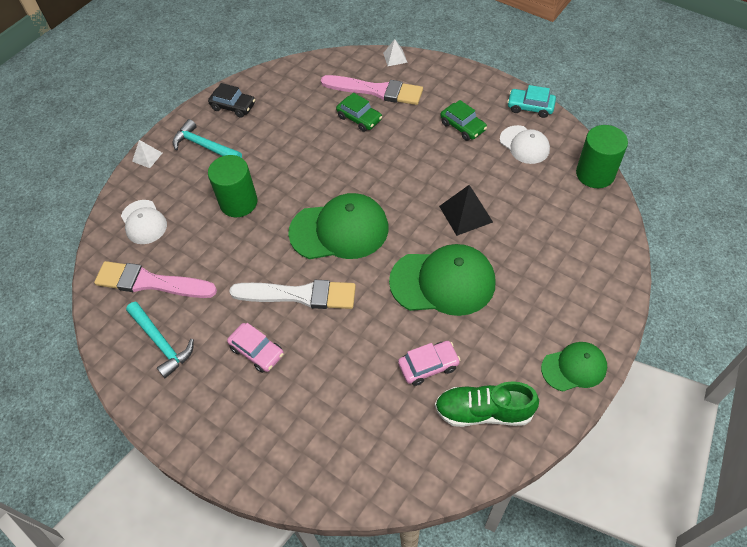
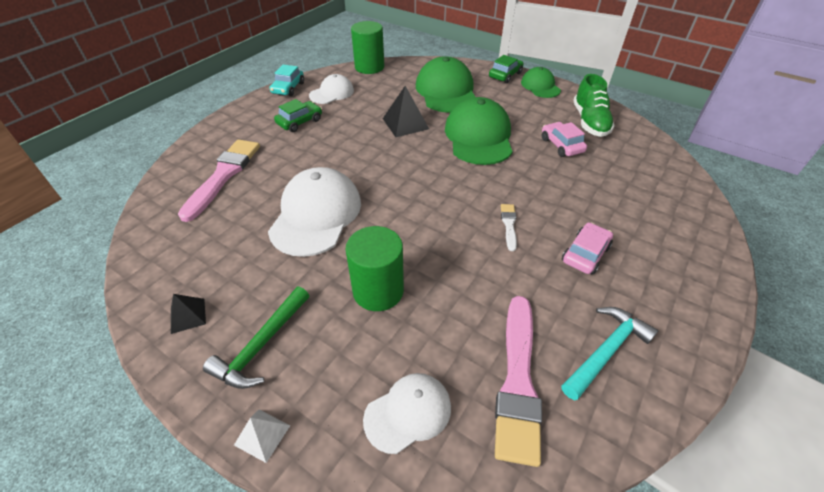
camera: 95 degrees left, 10 degrees down
turquoise hammer [173,119,242,158] -> green hammer [203,286,310,389]
black car [208,83,255,118] -> black pyramid [171,294,206,334]
white brush [229,280,356,309] -> white brush [501,204,517,251], size x0.47
green cap [288,193,389,259] -> green cap moved to [416,56,475,113]
green car [336,93,382,132] -> green car moved to [489,55,523,83]
white pyramid [383,39,408,66] -> none
none -> white cap [268,167,361,257]

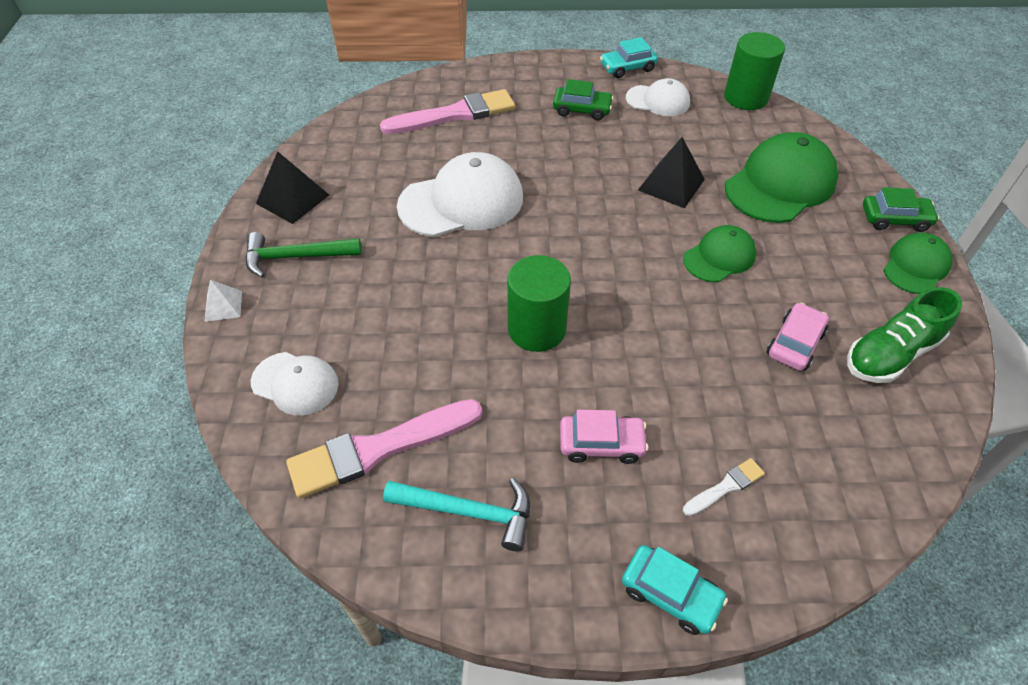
camera: 55 degrees right, 5 degrees up
black pyramid [171,294,206,334] -> black pyramid [256,151,329,224], size x1.68
green cylinder [345,226,404,311] -> green cylinder moved to [507,255,571,352]
green cap [445,97,513,165] -> green cap [683,225,756,282], size x0.58
white brush [501,204,517,251] -> white brush moved to [683,458,765,516]
none -> turquoise car [622,545,728,635]

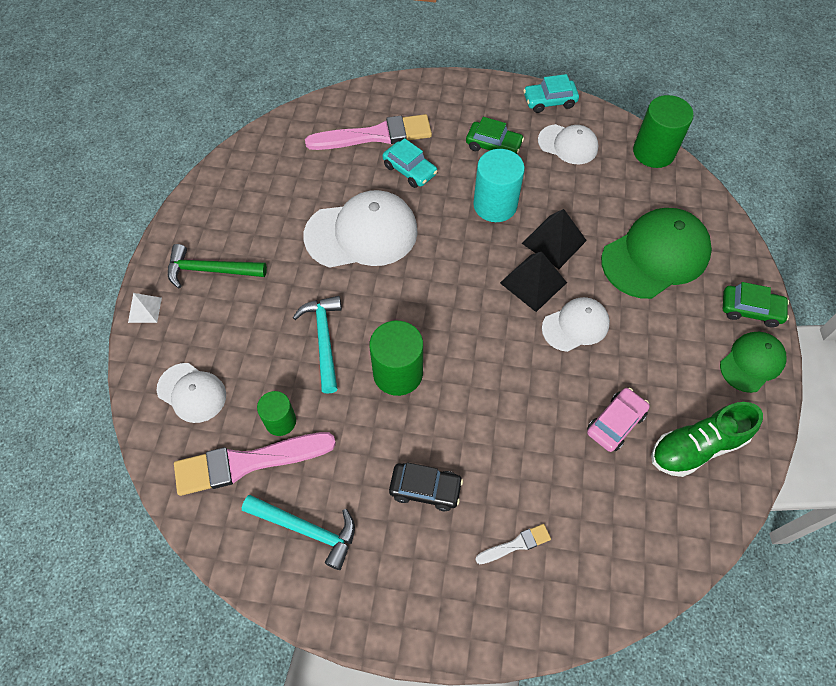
camera: 10 degrees right, 10 degrees up
black pyramid [256,151,329,224] -> black pyramid moved to [500,252,567,312]
pink car [560,410,648,464] -> black car [389,462,463,511]
turquoise car [622,545,728,635] -> turquoise car moved to [383,138,438,188]
green cap [683,225,756,282] -> white cap [542,297,610,352]
none -> green cylinder [257,391,296,436]
none -> turquoise hammer [293,296,342,394]
none -> turquoise cylinder [473,149,525,222]

